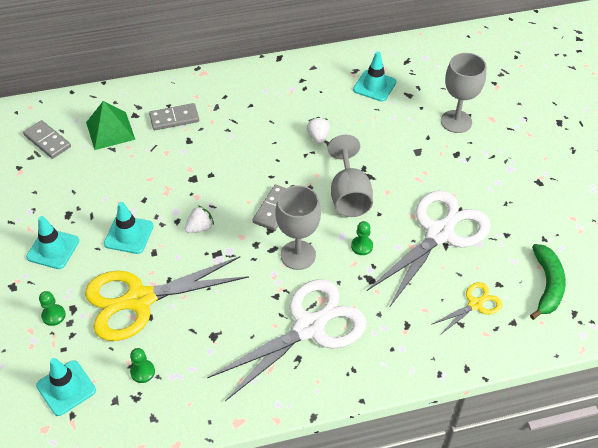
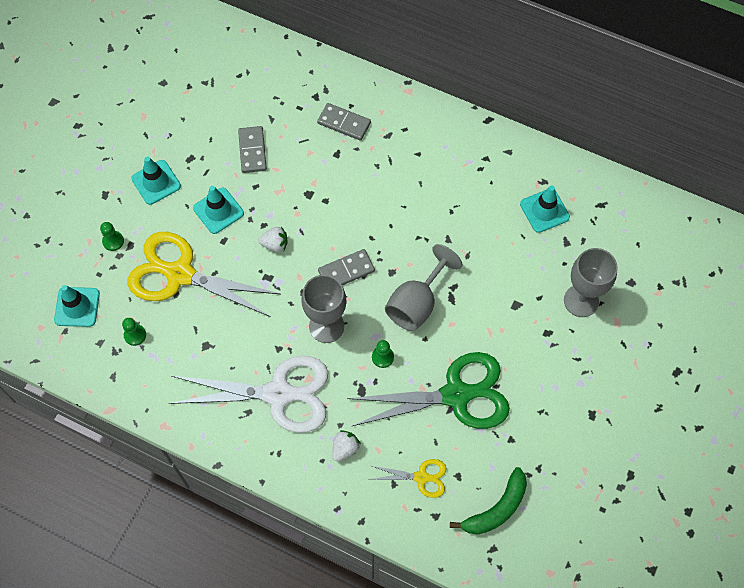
camera: 40 degrees right, 15 degrees up
grey domino [23,120,71,159] -> grey domino moved to [238,126,267,173]
green pyramid [86,101,135,150] -> none
white strawberry [307,117,330,144] -> white strawberry moved to [332,430,361,462]
white scissors [367,190,491,308] -> green scissors [347,352,510,429]

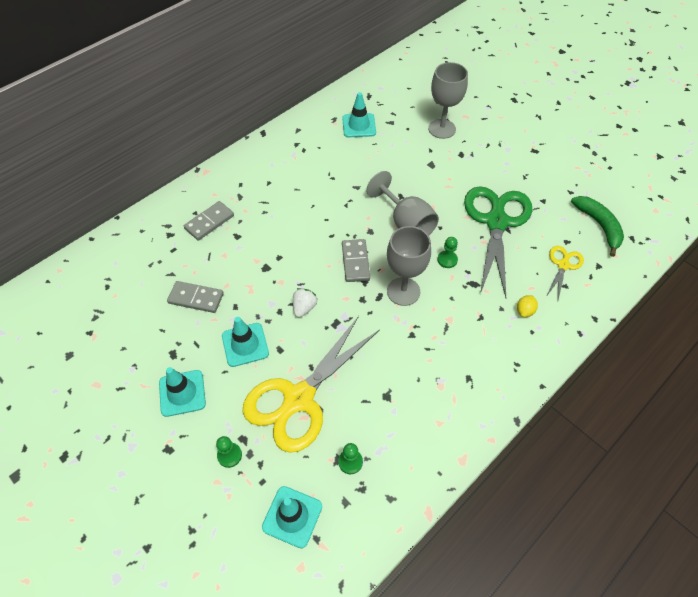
camera: 70 degrees left, 10 degrees down
white scissors [169,356,328,433] -> none
white strawberry [332,430,361,462] -> yellow lemon [517,295,538,317]

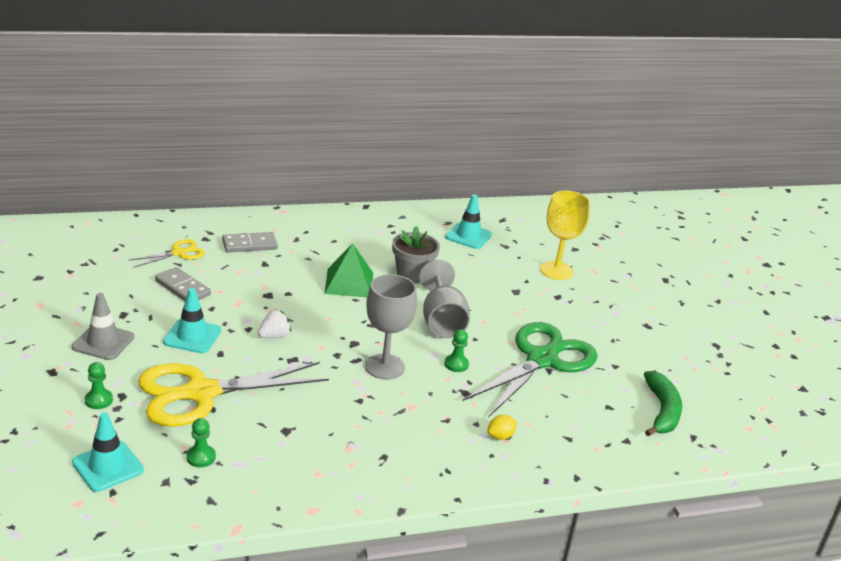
camera: 25 degrees right, 25 degrees down
turquoise traffic cone [159,367,206,417] -> grey traffic cone [72,293,135,360]
grey domino [342,239,370,282] -> none
grey goblet [428,62,468,139] -> yellow goblet [540,191,590,280]
yellow scissors [546,246,584,300] -> yellow scissors moved to [128,239,205,267]
none -> green pyramid [325,243,373,297]
none -> grey flower pot [392,226,440,283]

